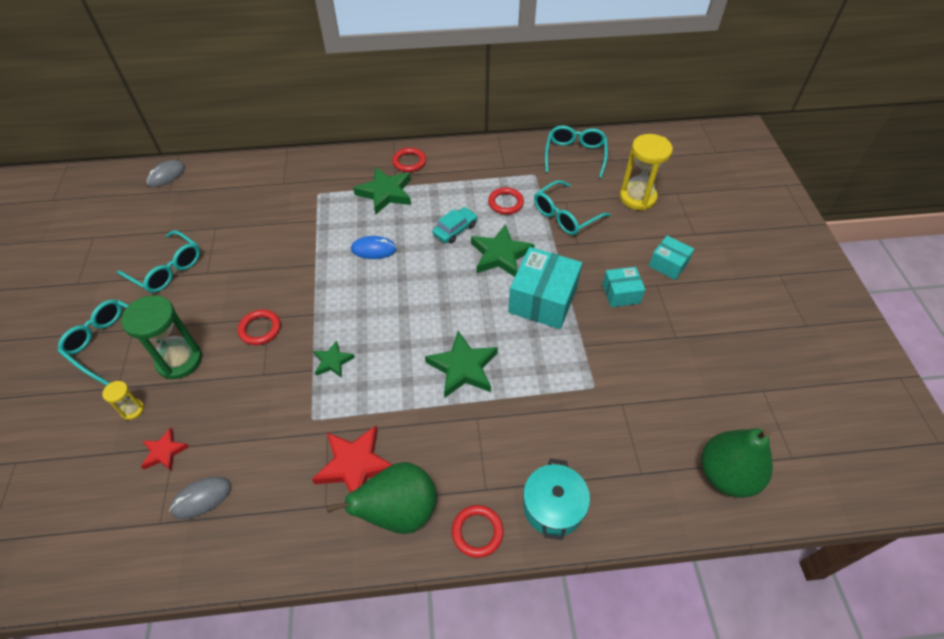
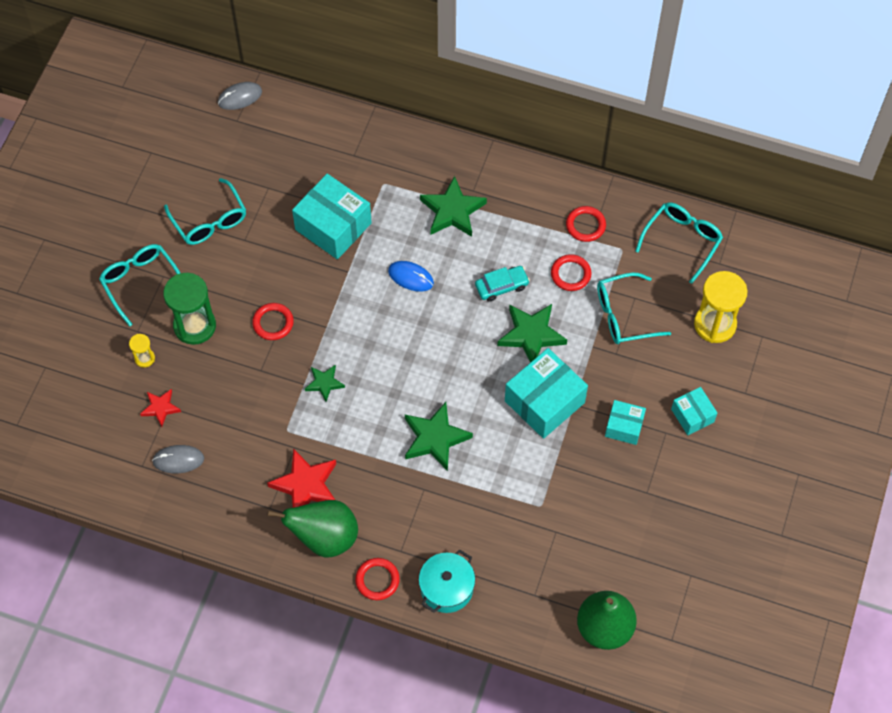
camera: 25 degrees right, 10 degrees up
red ring [392,148,426,172] -> red ring moved to [566,206,606,242]
none -> turquoise box [292,174,372,259]

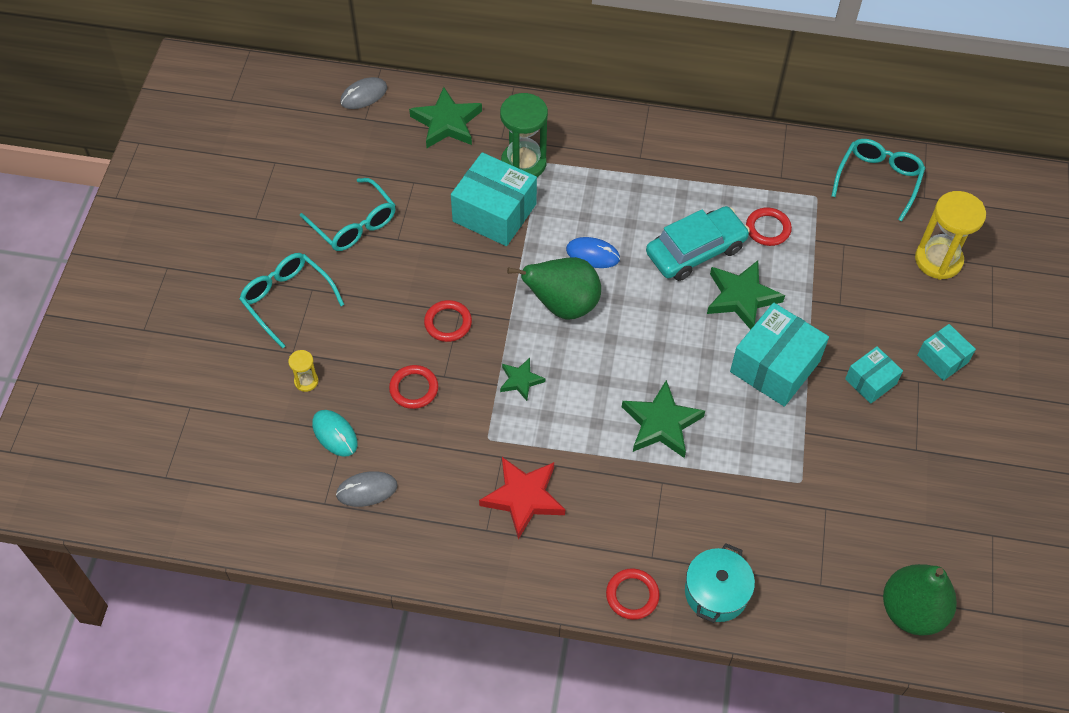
camera: 10 degrees left, 5 degrees down
red star [140,389,181,427] -> turquoise mouse [312,410,358,457]
green hourglass [163,273,216,345] -> green hourglass moved to [500,93,548,177]
green pear [267,500,358,558] -> green pear moved to [507,257,601,319]
green star [420,176,487,237] -> green star moved to [409,87,482,148]
turquoise car [475,266,530,302] -> turquoise car [646,206,750,281], size x1.72
red ring [566,206,606,242] -> red ring moved to [389,365,438,409]
turquoise glasses [597,273,671,344] -> none
turquoise box [605,400,646,445] -> turquoise box turned 45 degrees counterclockwise [845,346,903,404]

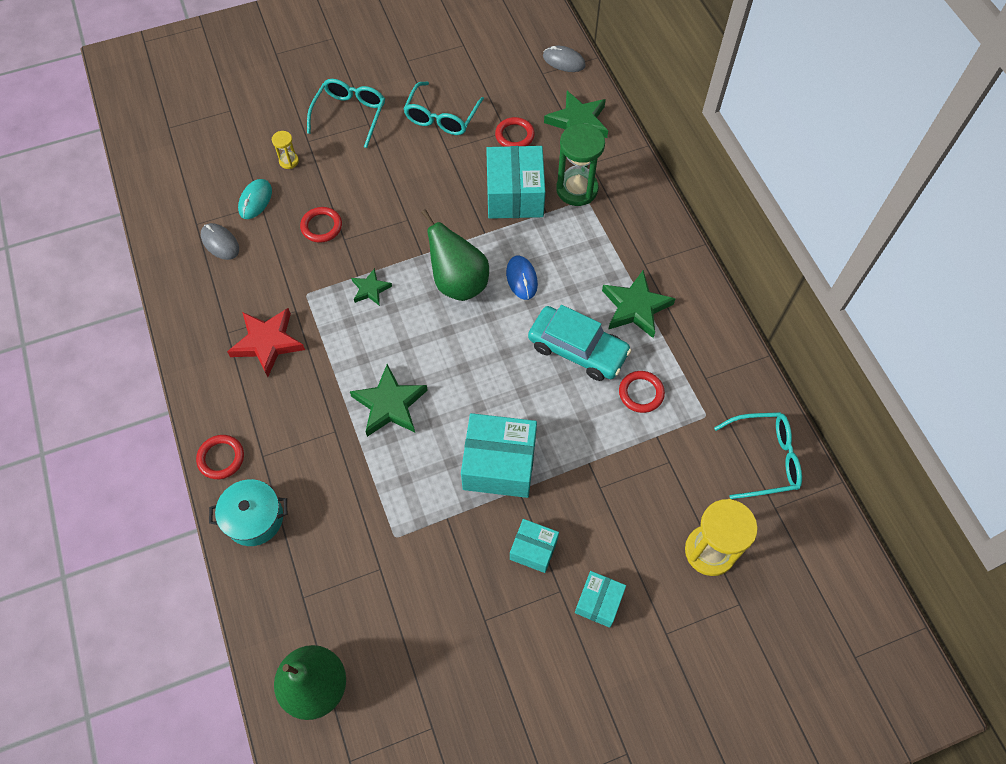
camera: 60 degrees right, 5 degrees up
red ring [424,300,472,342] -> red ring moved to [495,117,535,147]
green star [707,260,785,330] -> green star moved to [602,270,676,338]

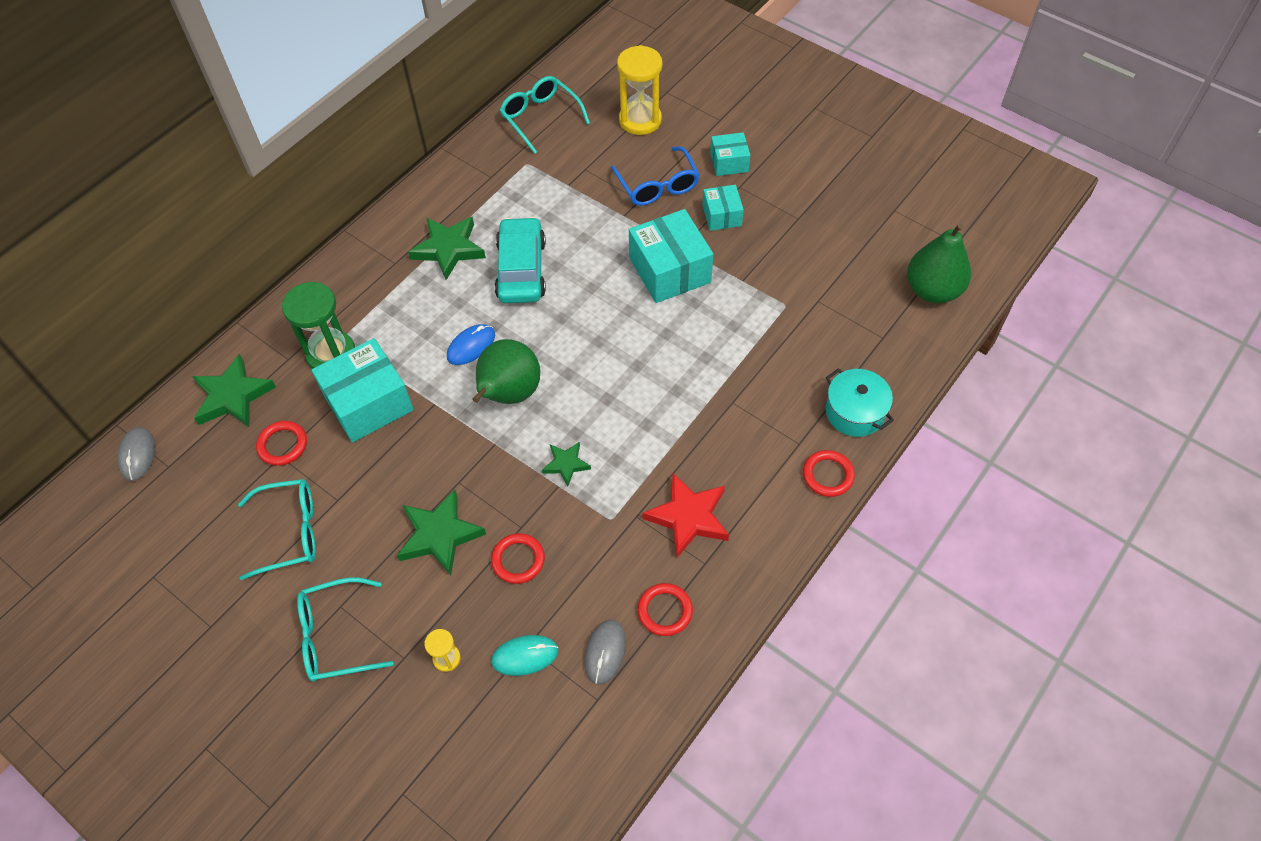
camera: 120 degrees left, 5 degrees down
green star [349,364,428,437] -> green star moved to [397,490,486,576]
red ring [619,371,665,413] -> red ring moved to [637,583,693,636]
none -> blue glasses [611,147,700,206]

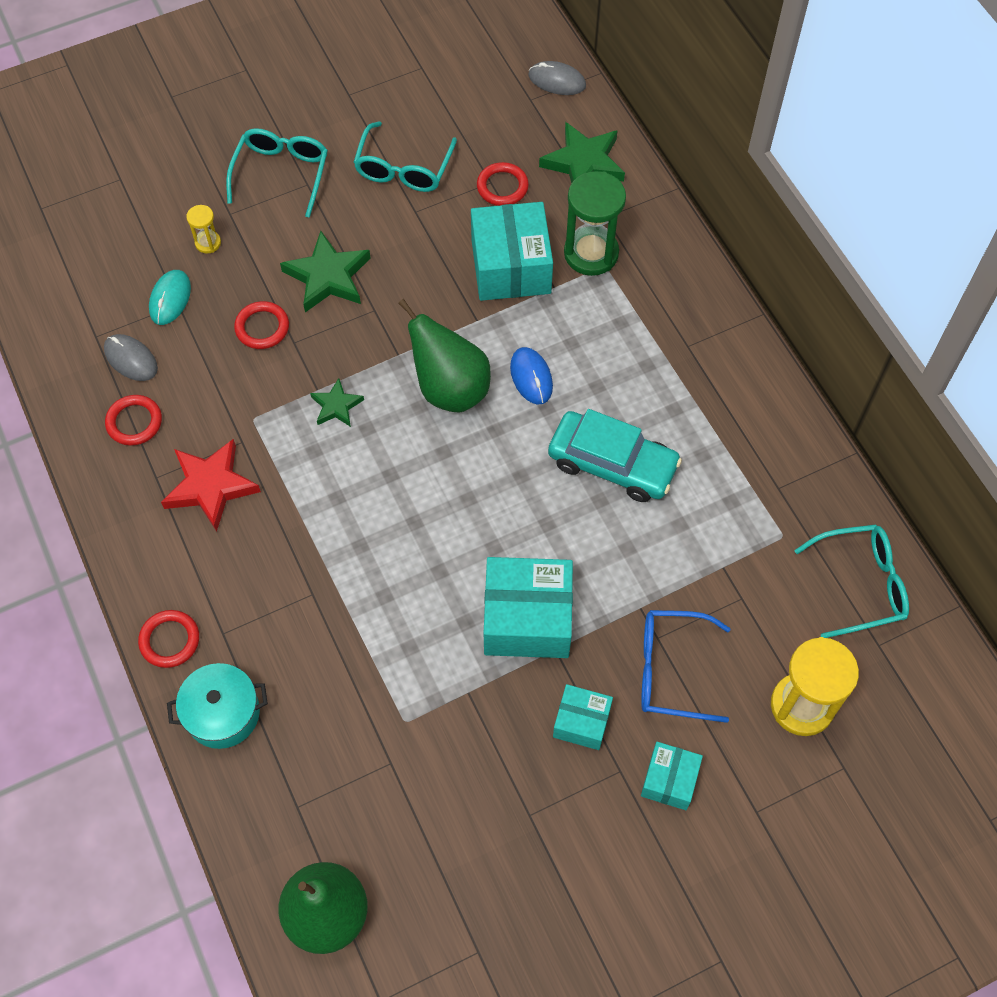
camera: 115 degrees right, 5 degrees up
green star [408,217,486,280] -> none

